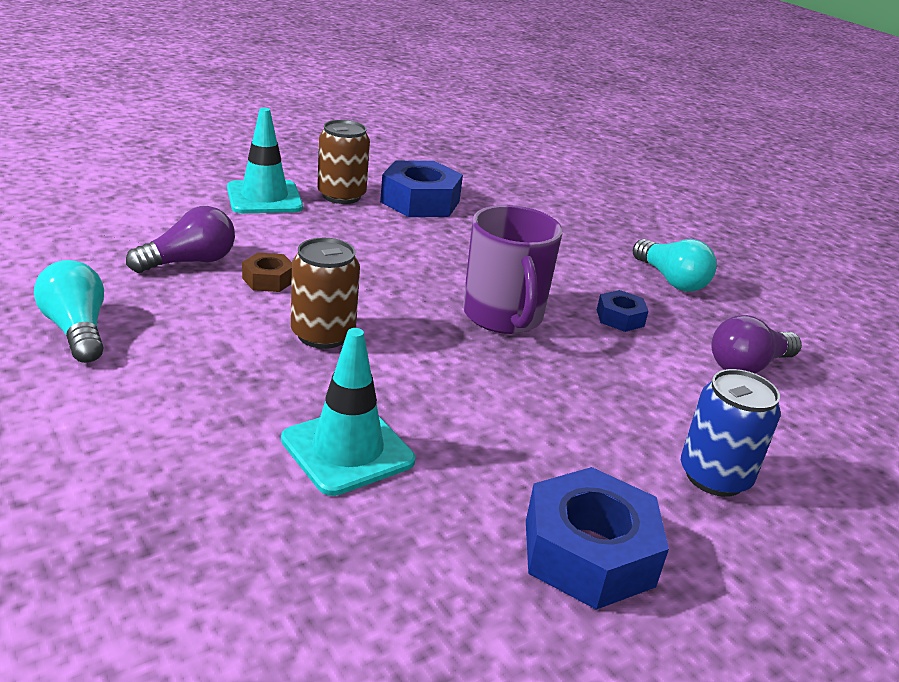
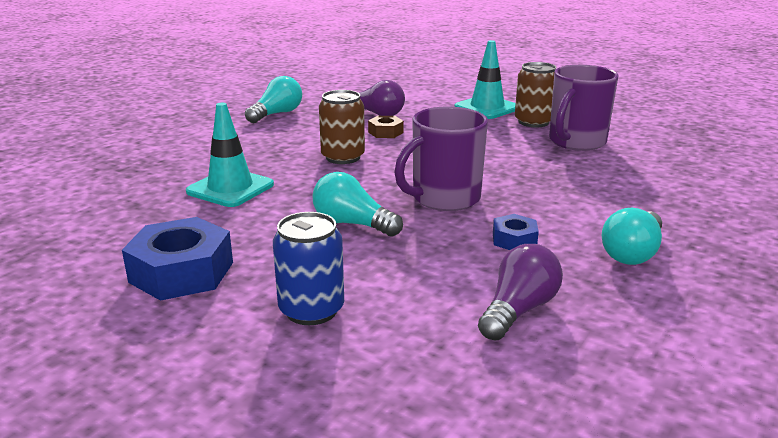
camera: 70 degrees right, 5 degrees down
blue nut [380,161,463,217] -> purple mug [549,65,618,151]
purple light bulb [711,315,802,373] -> purple light bulb turned 90 degrees clockwise [478,244,563,340]
none -> turquoise light bulb [313,172,403,237]

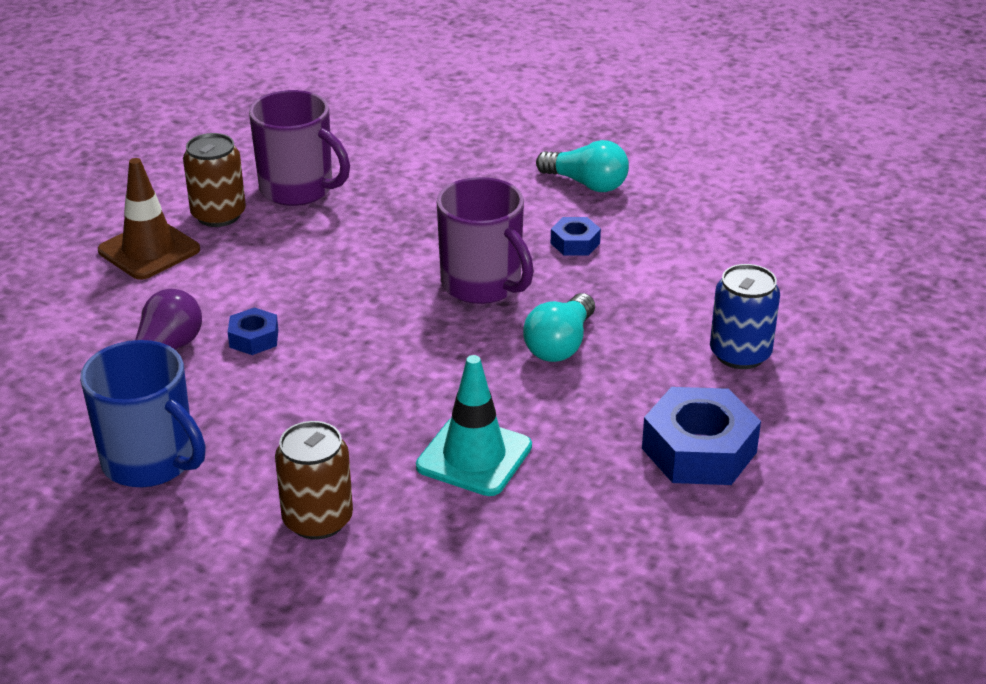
camera: 95 degrees left, 10 degrees up
turquoise light bulb [245,76,302,123] -> blue mug [80,340,206,487]
brown can [319,90,365,164] -> brown can moved to [275,421,353,540]
brown nut [368,116,404,138] -> blue nut [228,307,278,355]
turquoise traffic cone [454,40,516,119] -> brown traffic cone [98,158,200,280]
purple light bulb [478,244,563,340] -> none

